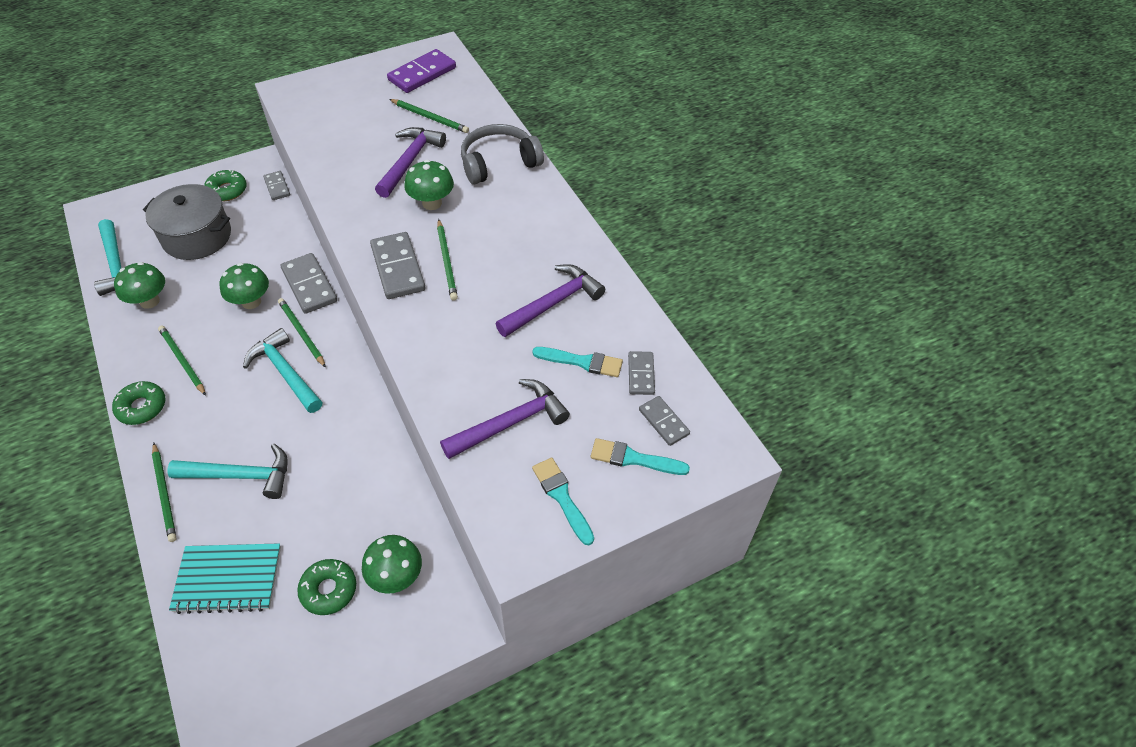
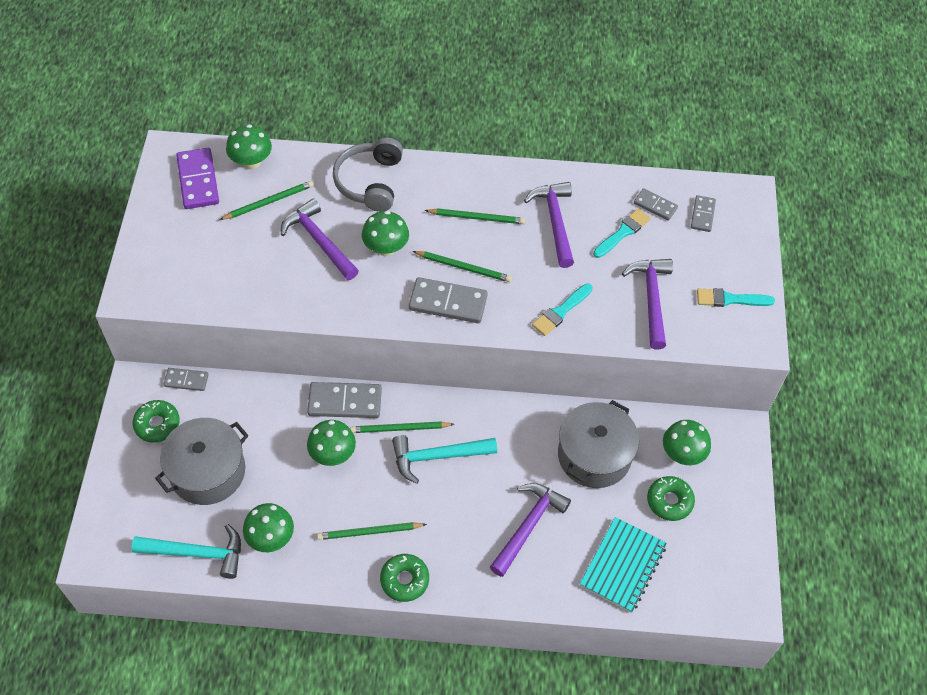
camera: 60 degrees left, 5 degrees up
green pencil [152,443,177,542] -> green pencil moved to [424,208,525,224]
turquoise hammer [167,444,288,499] -> purple hammer [490,483,571,577]
turquoise brush [591,438,690,475] -> turquoise brush moved to [532,283,593,336]
grey domino [639,396,690,446] -> grey domino turned 75 degrees counterclockwise [691,195,716,232]
none -> green mushroom [226,124,272,170]
none -> grey pot [558,400,639,488]

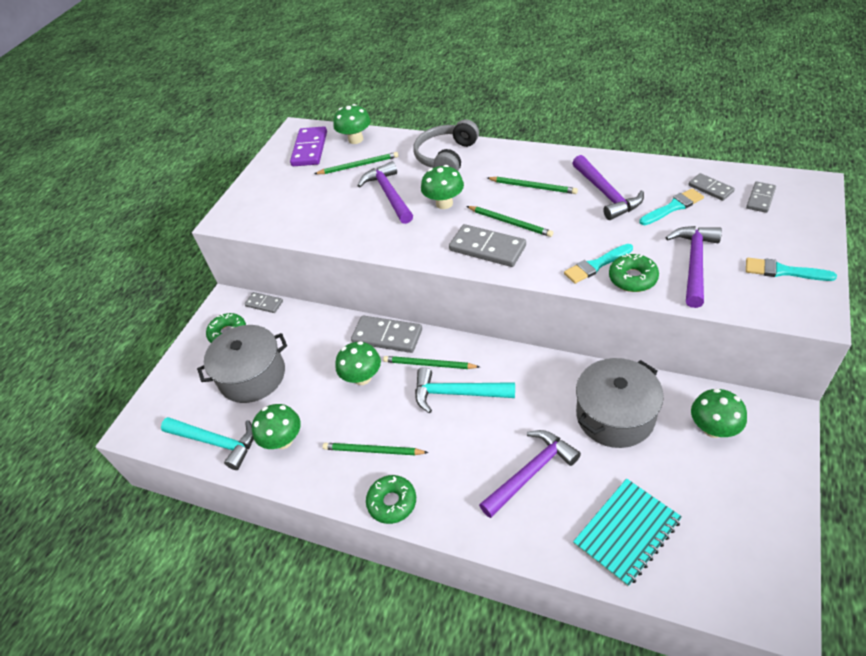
camera: 25 degrees right, 10 degrees down
purple hammer [524,182,574,268] -> purple hammer turned 150 degrees clockwise [572,155,644,220]
green donut [647,476,695,521] -> green donut moved to [609,253,659,292]

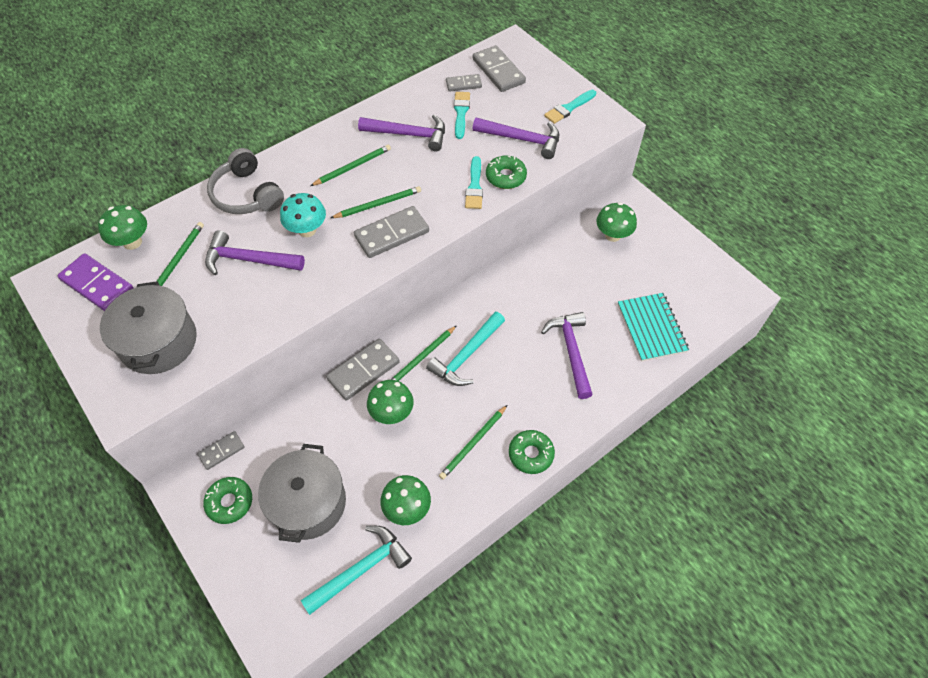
camera: 65 degrees left, 10 degrees up
green mushroom [421,165,464,209] -> turquoise mushroom [280,193,326,237]
grey pot [576,358,664,448] -> grey pot moved to [100,281,197,374]
purple hammer [665,226,722,308] -> purple hammer turned 150 degrees clockwise [473,117,559,159]
grey domino [746,182,776,213] -> grey domino [473,45,526,92], size x1.72

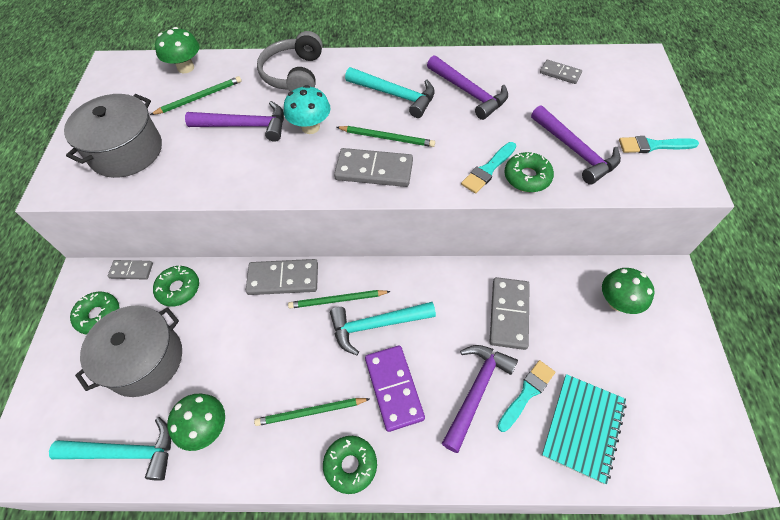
camera: 40 degrees right, 0 degrees up
purple domino [57,253,134,311] -> purple domino moved to [365,345,425,432]
purple hammer [205,230,305,275] -> purple hammer turned 135 degrees clockwise [185,101,284,142]
green pencil [310,145,391,186] -> turquoise hammer [345,67,435,118]
green mushroom [367,380,414,424] -> none
turquoise brush [454,92,470,139] -> turquoise brush moved to [497,360,555,432]
grey domino [473,45,526,92] -> grey domino moved to [490,277,530,350]
none -> green donut [153,265,199,307]

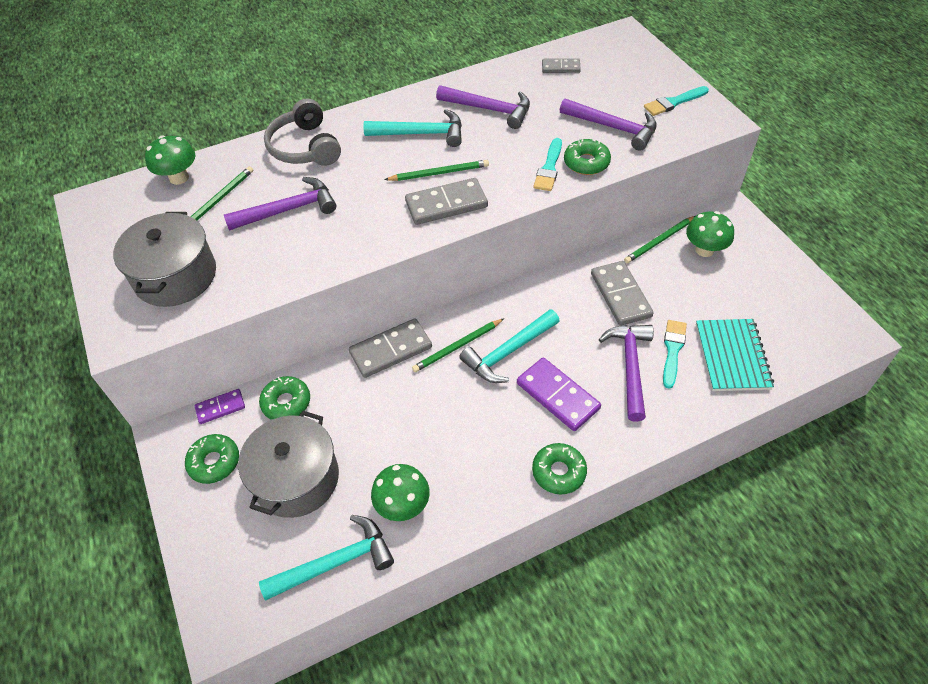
camera: 25 degrees left, 5 degrees down
grey domino [108,260,153,280] -> purple domino [195,389,245,424]
green pencil [254,398,369,426] -> green pencil moved to [624,216,695,263]
turquoise mushroom [284,85,331,134] -> none

